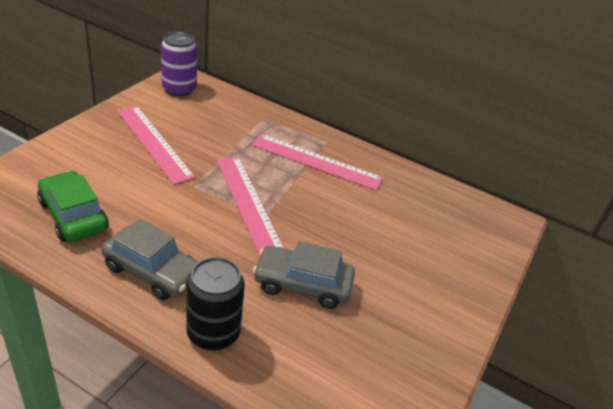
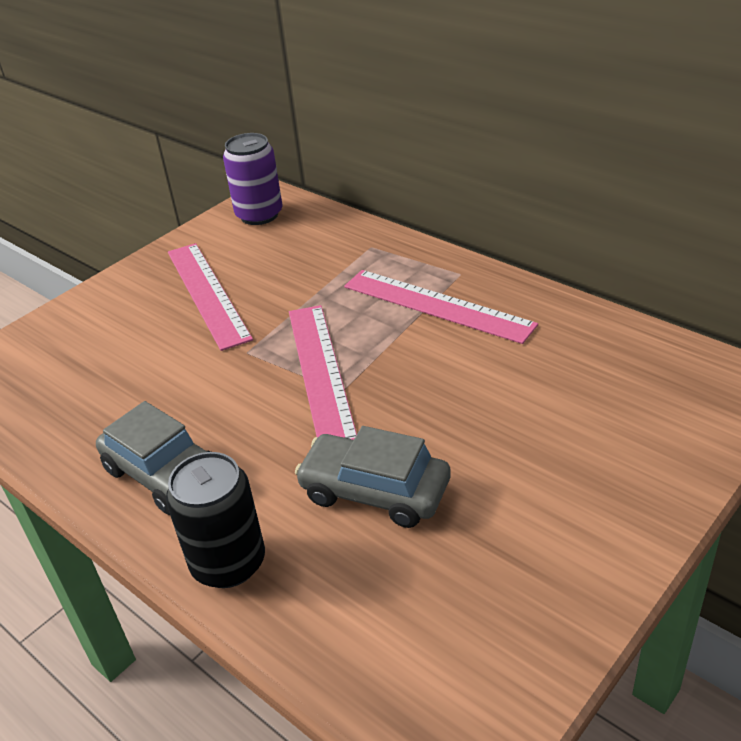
camera: 20 degrees right, 0 degrees up
green car [37,171,109,242] -> none

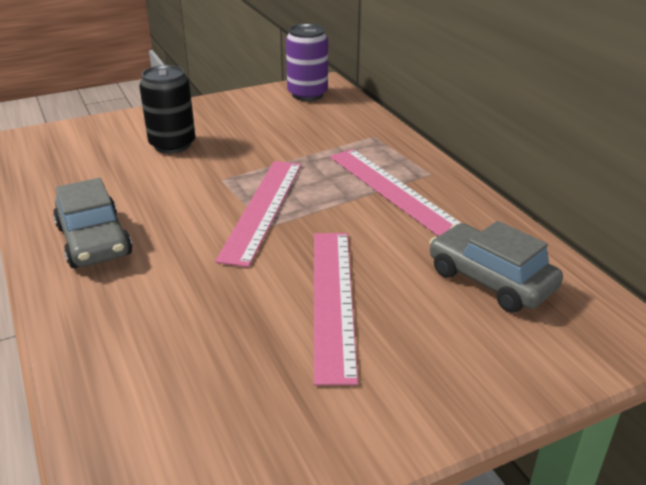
camera: 20 degrees right, 5 degrees down
black can [166,452,265,588] -> black can moved to [139,65,195,153]
pink ruler [168,243,253,351] -> pink ruler moved to [314,233,358,385]
grey car [295,426,451,528] -> grey car moved to [429,221,563,313]

